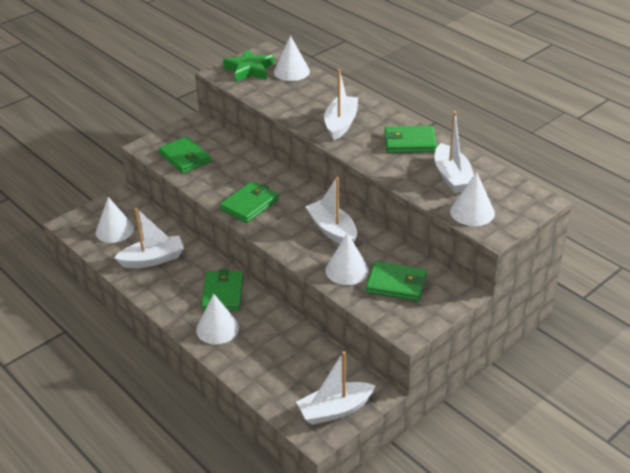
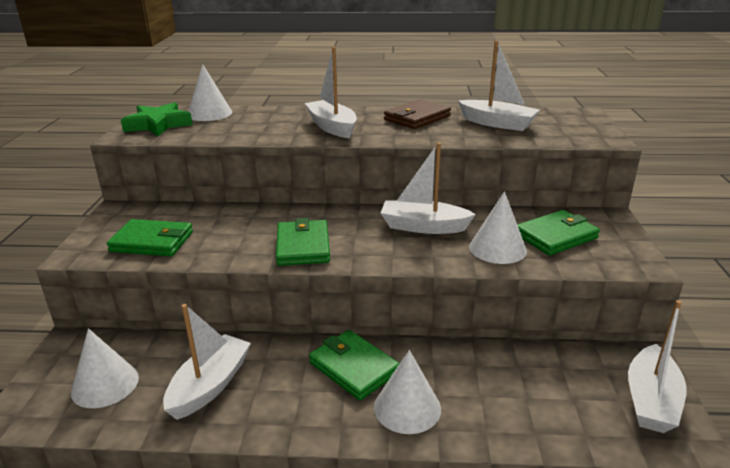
camera: 45 degrees left, 10 degrees down
green wallet [384,126,437,153] -> brown wallet [384,99,451,129]
white cone [450,172,495,226] -> none

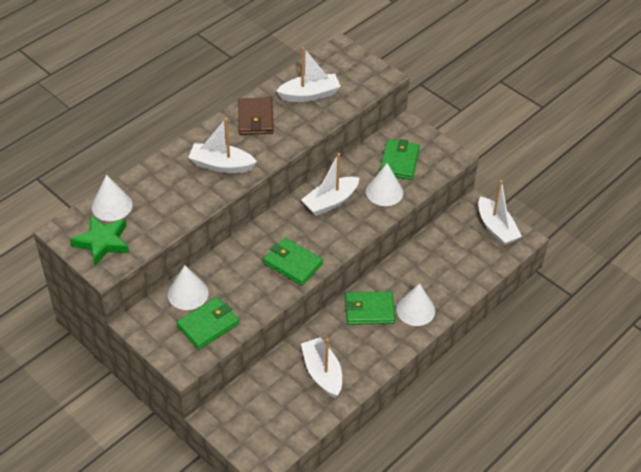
camera: 50 degrees left, 20 degrees up
white cone [71,328,139,408] -> white cone moved to [168,265,209,310]

